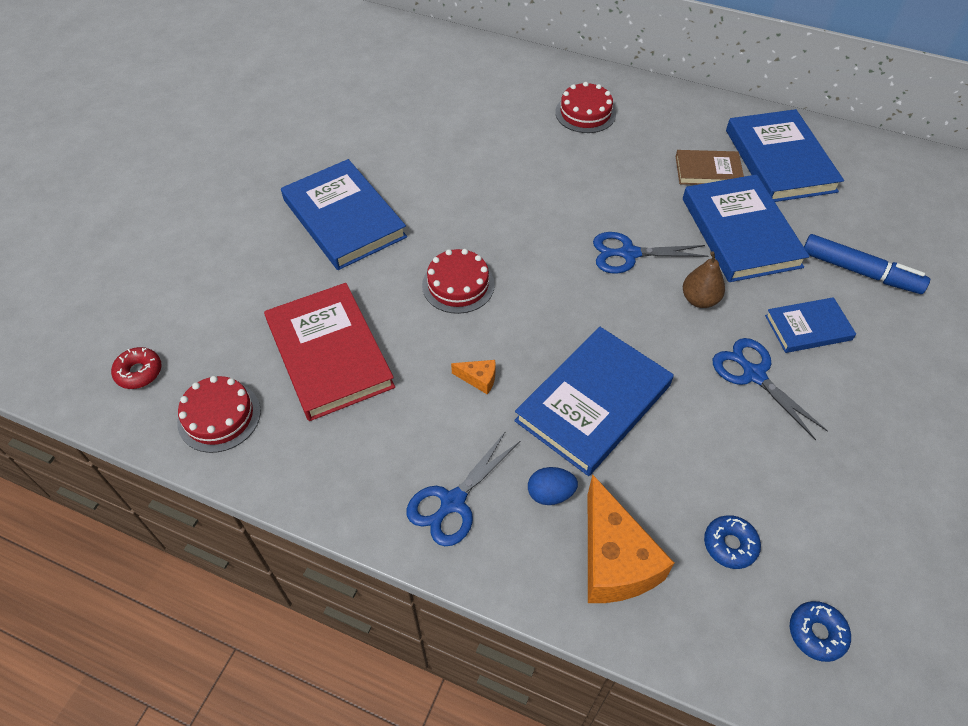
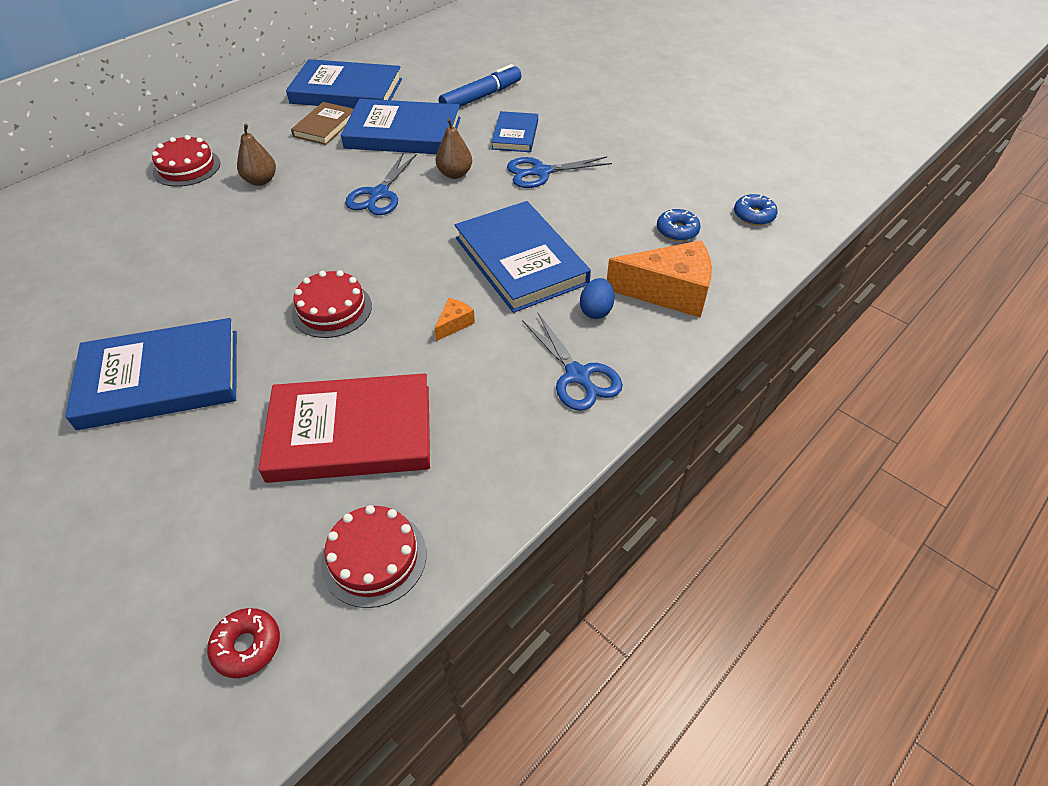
camera: 70 degrees left, 5 degrees down
none -> brown pear [237,124,276,186]

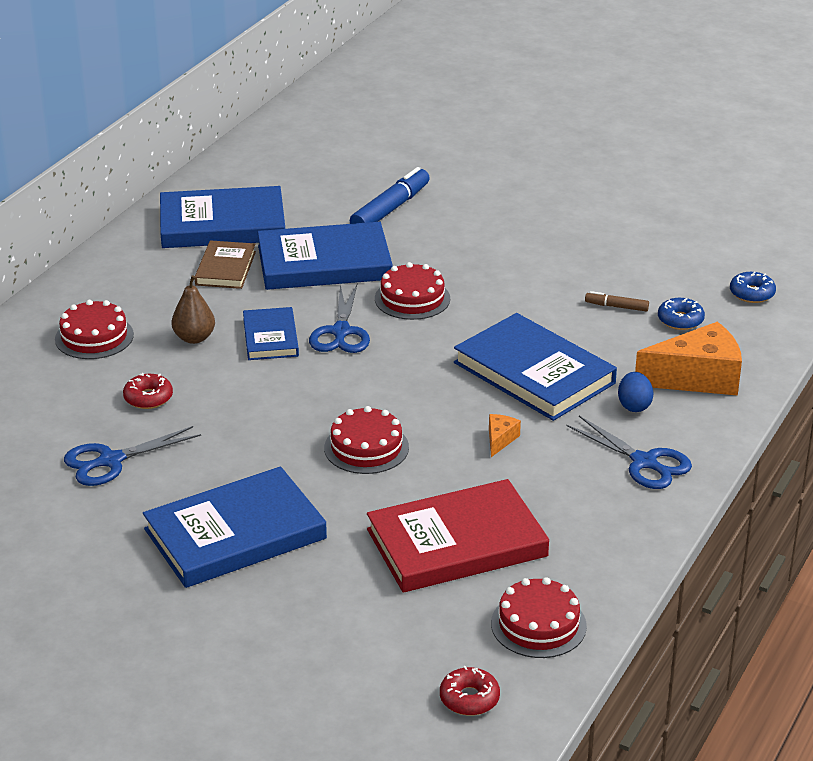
camera: 15 degrees left, 15 degrees down
brown pear [436,118,472,179] -> red cake [375,262,450,320]
blue book [491,111,538,152] -> blue book moved to [243,307,299,360]
blue scissors [507,156,612,188] -> blue scissors moved to [64,426,201,486]
none -> red donut [123,373,173,409]
none -> brown marker [585,291,649,312]

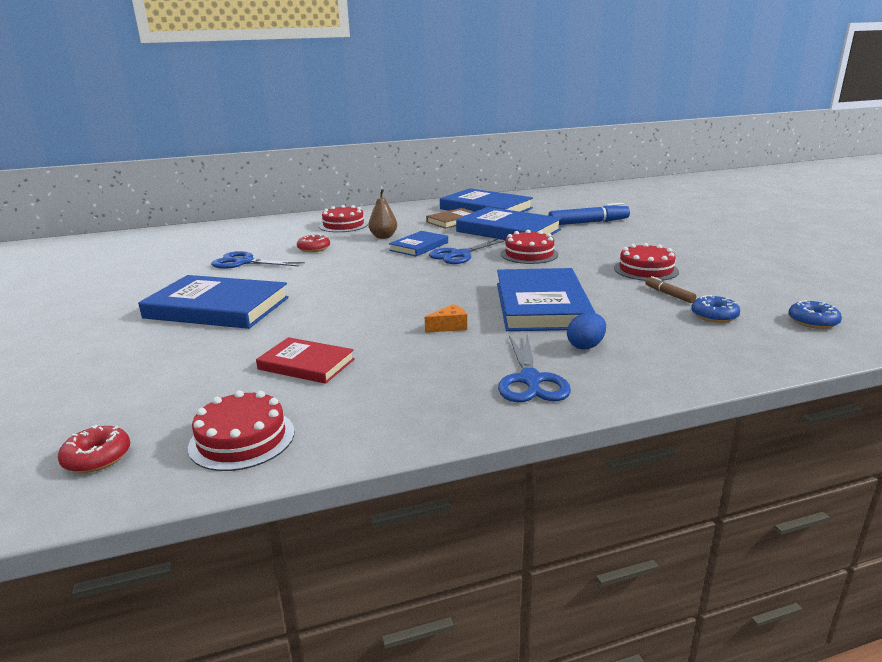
camera: 45 degrees right, 10 degrees down
red cake [324,406,409,474] -> red cake moved to [614,243,679,281]
red book [367,479,549,593] -> red book [256,337,355,384], size x0.56
orange cheese [635,321,742,396] -> none

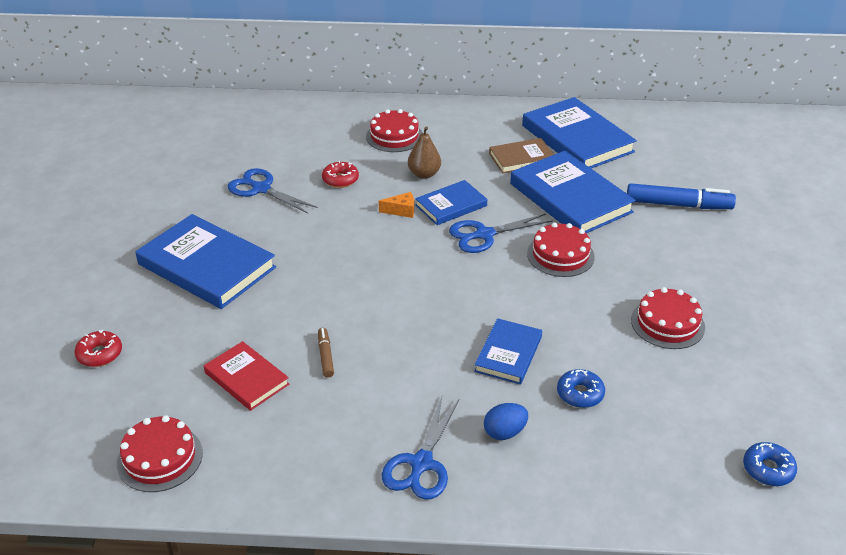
camera: 20 degrees right, 15 degrees up
red donut [58,425,130,473] -> red donut moved to [75,330,122,367]
orange cheese [425,304,467,333] -> orange cheese moved to [379,192,414,218]
blue book [497,268,595,331] -> blue book [474,318,542,385], size x0.56
brown marker [645,276,696,303] -> brown marker moved to [318,328,334,378]
blue donut [691,295,740,323] -> blue donut moved to [557,369,605,408]

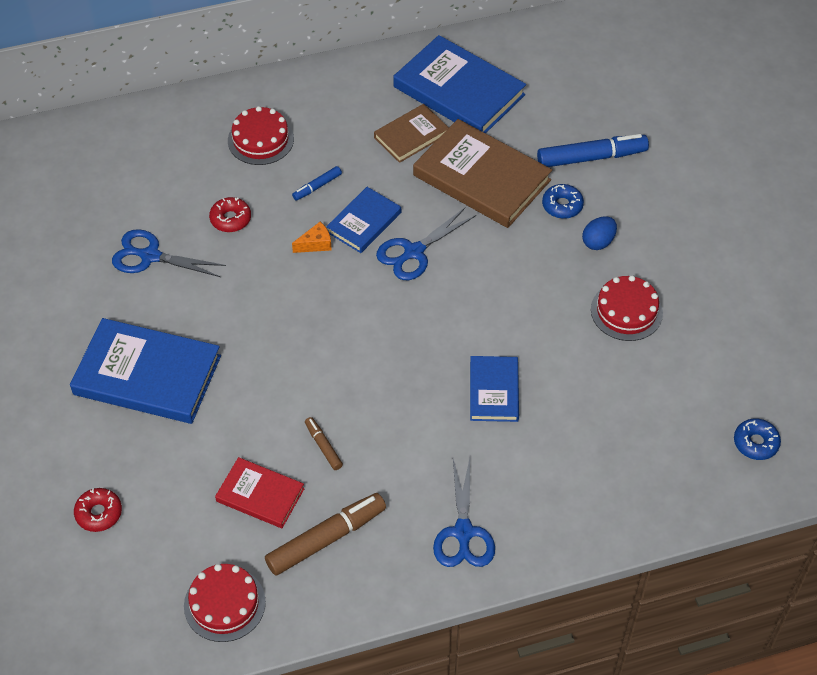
camera: 20 degrees left, 15 degrees up
brown pear [408,126,441,179] -> blue marker [292,166,342,201]
blue egg [484,403,528,440] -> blue egg moved to [582,216,617,250]
blue book [510,151,636,233] -> brown book [413,119,552,228]
red cake [527,222,595,277] -> none
blue donut [557,369,605,408] -> blue donut moved to [542,184,584,219]
none -> brown marker [265,493,386,575]

